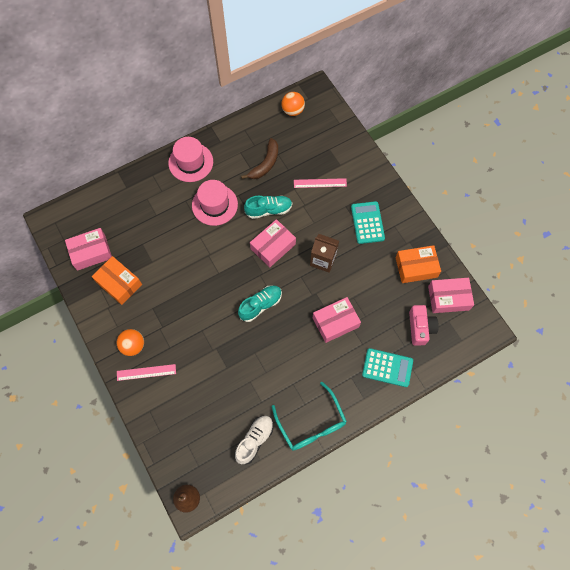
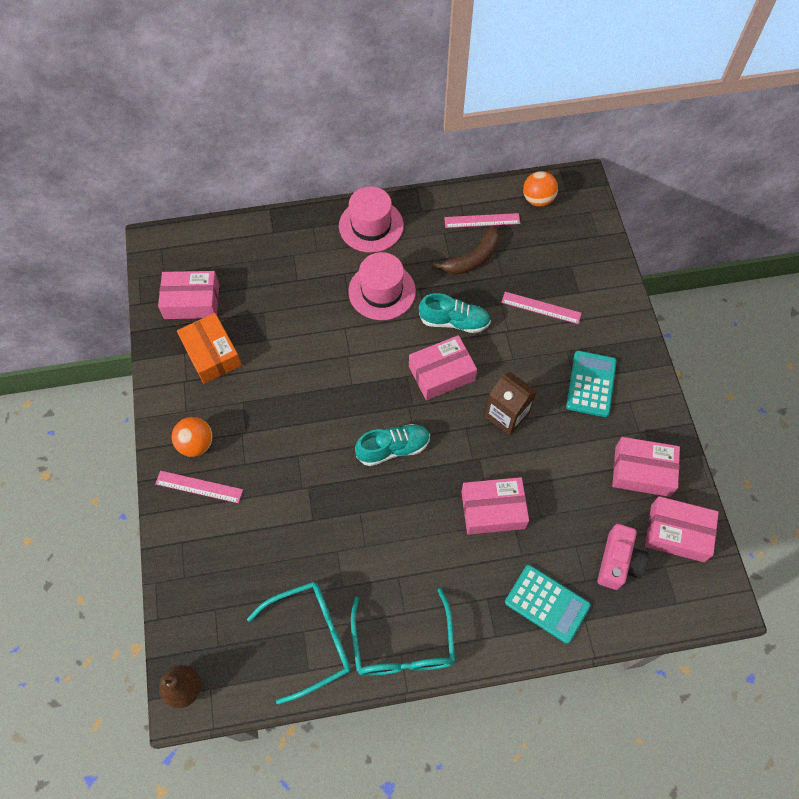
camera: 20 degrees right, 5 degrees down
white shoe [235,416,274,465] -> turquoise glasses [247,582,351,705]
orange box [395,245,441,283] -> pink box [612,437,680,497]
none -> pink ruler [444,213,520,228]

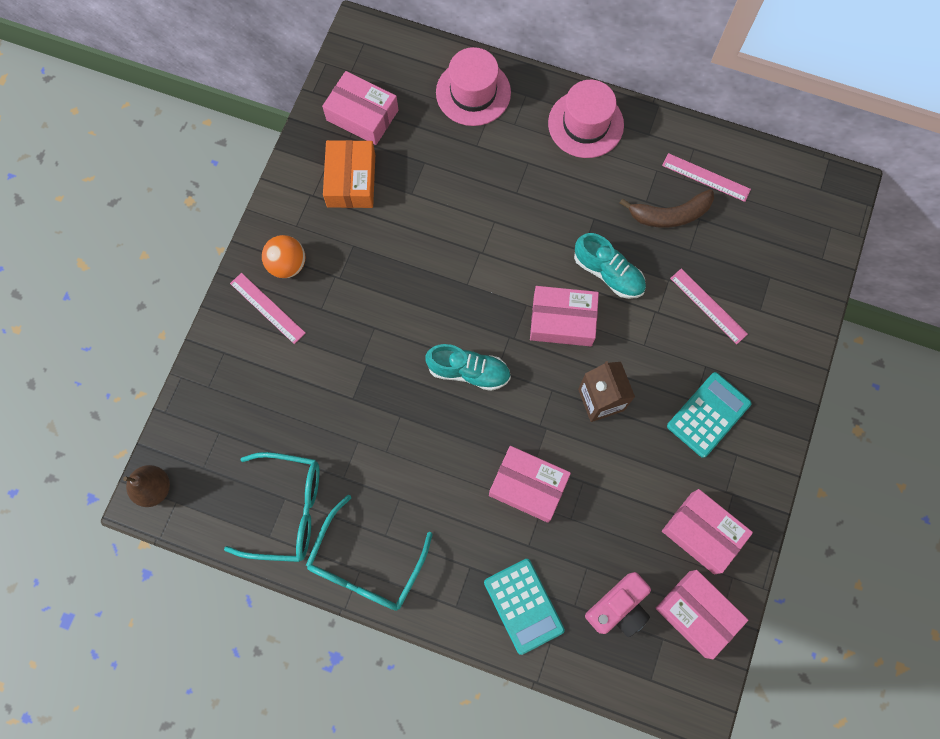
camera: 30 degrees right, 10 degrees up
pink hat [348,252,416,320] -> pink hat moved to [436,47,511,126]
orange ball [523,171,558,207] -> none

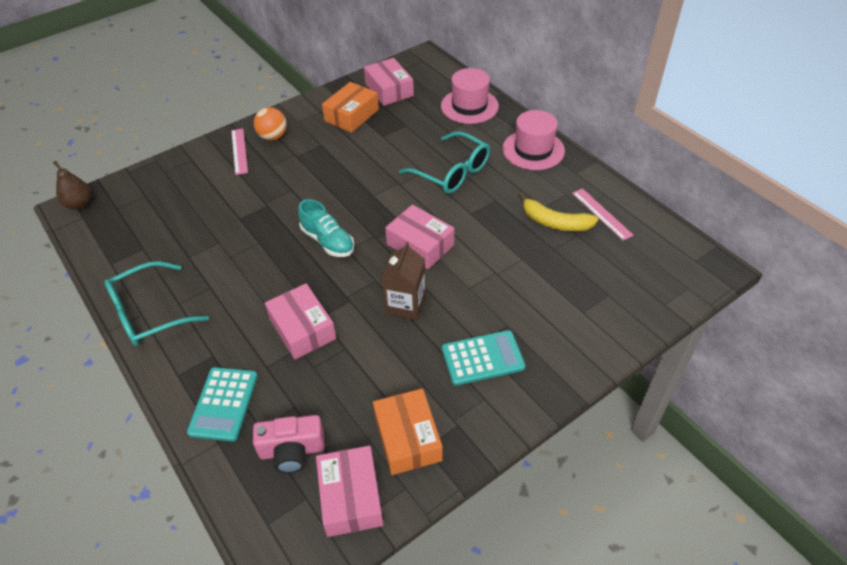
camera: 35 degrees right, 25 degrees down
turquoise glasses [224,452,319,562] -> turquoise glasses moved to [399,132,490,194]
turquoise shoe [574,233,646,299] -> none
brown banana [620,189,714,228] -> yellow banana [519,193,598,231]
pink box [662,489,753,574] -> orange box [373,388,443,475]
pink ruler [670,269,748,344] -> none

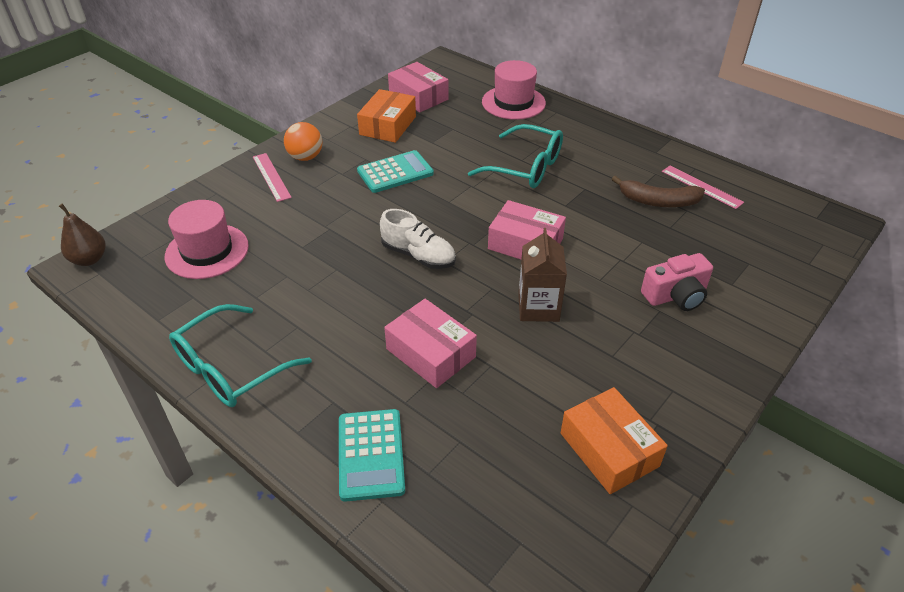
camera: 15 degrees left, 5 degrees down
pink camera [253,415,325,473] -> pink camera moved to [641,253,713,311]
turquoise shoe [298,199,354,257] -> white shoe [380,209,456,269]
pink box [316,446,384,537] -> none
turquoise calculator [442,330,525,385] -> turquoise calculator moved to [357,150,434,193]
pink hat [502,110,565,170] -> pink hat moved to [165,200,249,279]
yellow banana [519,193,598,231] -> brown banana [612,176,705,207]

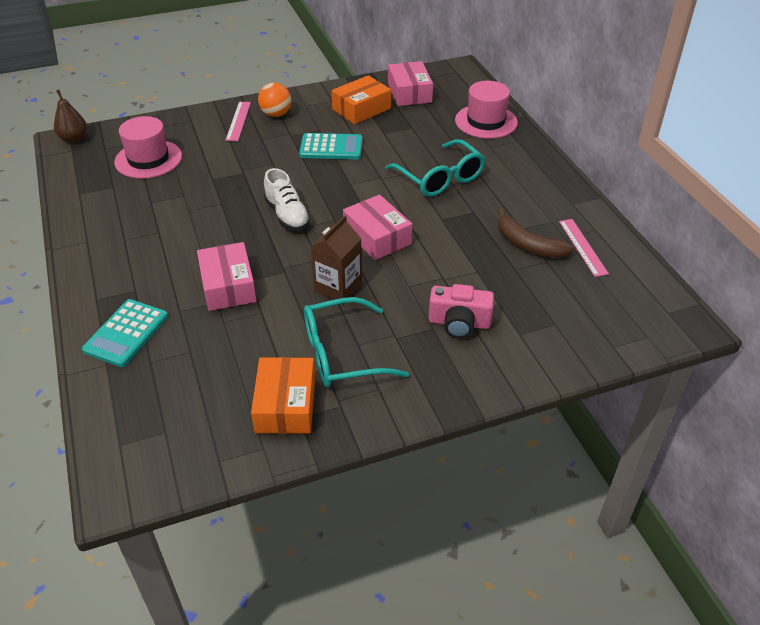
camera: 30 degrees right, 0 degrees up
turquoise glasses [169,304,312,407] -> turquoise glasses moved to [304,297,409,387]

